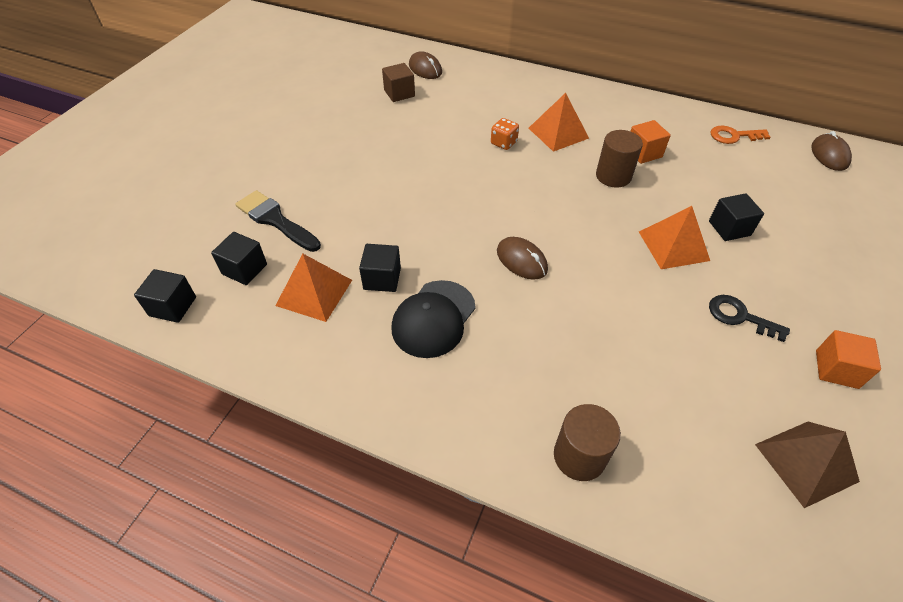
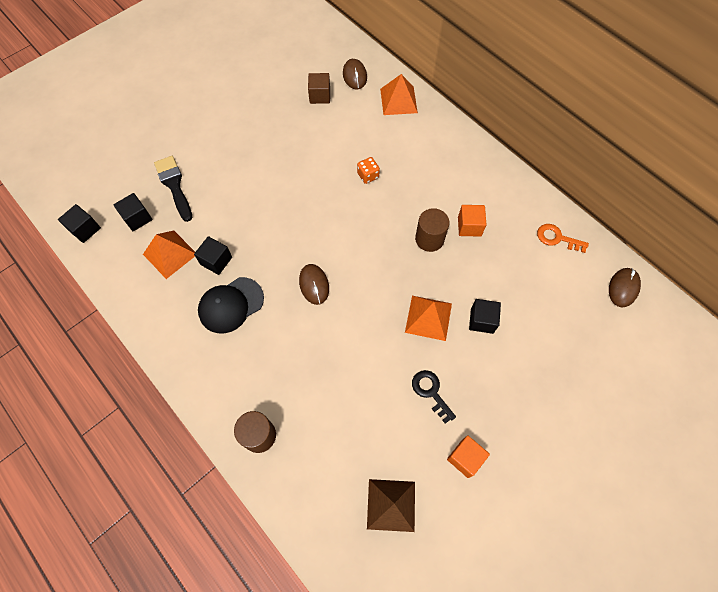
camera: 25 degrees right, 15 degrees up
orange pyramid [528,93,589,152] -> orange pyramid moved to [380,74,418,115]

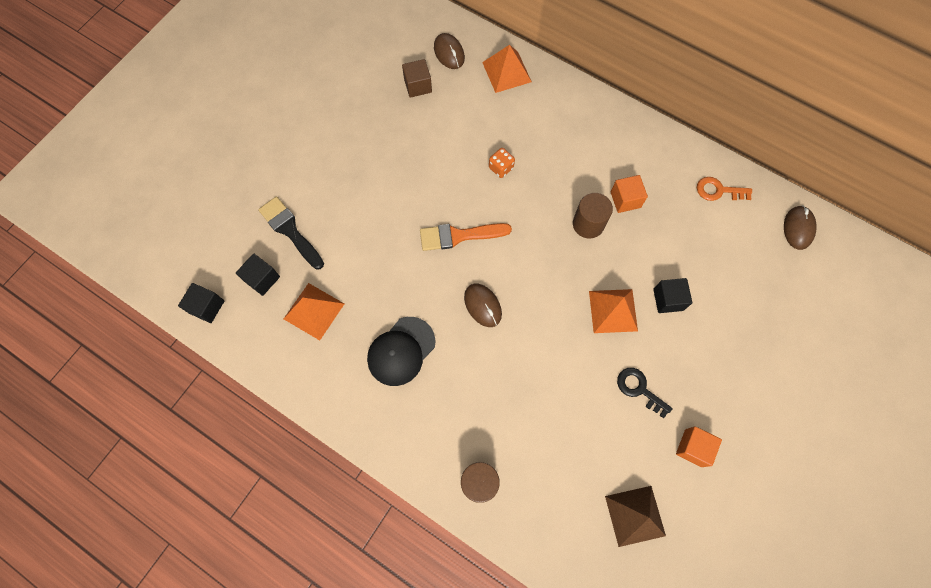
camera: 15 degrees left, 5 degrees up
black cube [194,236,232,275] -> none
none -> orange brush [420,223,512,251]

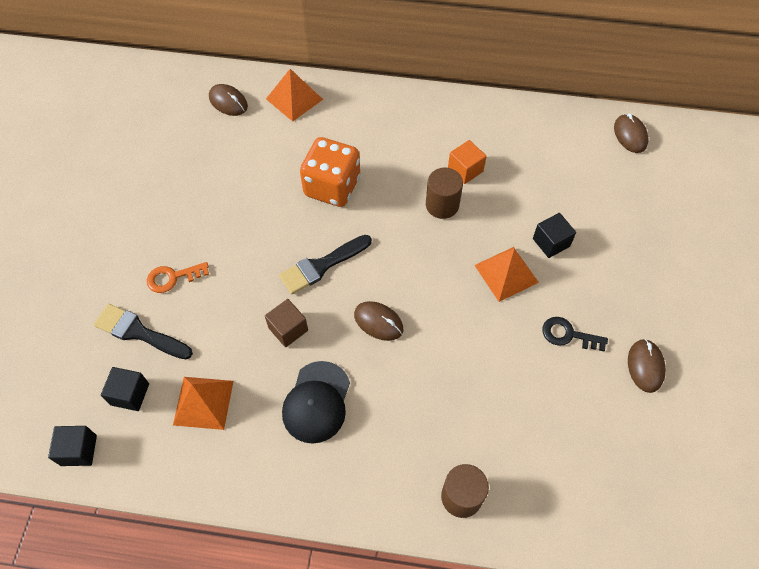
camera: 25 degrees left, 10 degrees down
brown cube [402,59,432,98] -> brown cube moved to [265,299,308,347]
orange brush [420,223,512,251] -> black brush [279,235,372,294]
orange dice [489,148,515,178] -> orange dice [300,137,360,207], size x2.23
brown pyramid [605,486,666,547] -> none
orange cube [676,426,722,467] -> brown mouse [628,339,666,393]
orange key [697,177,752,201] -> orange key moved to [147,262,209,293]

